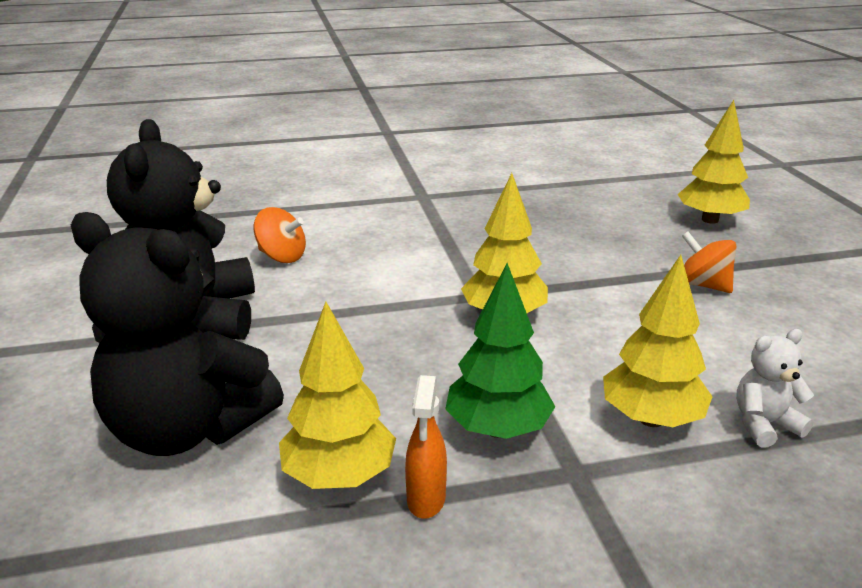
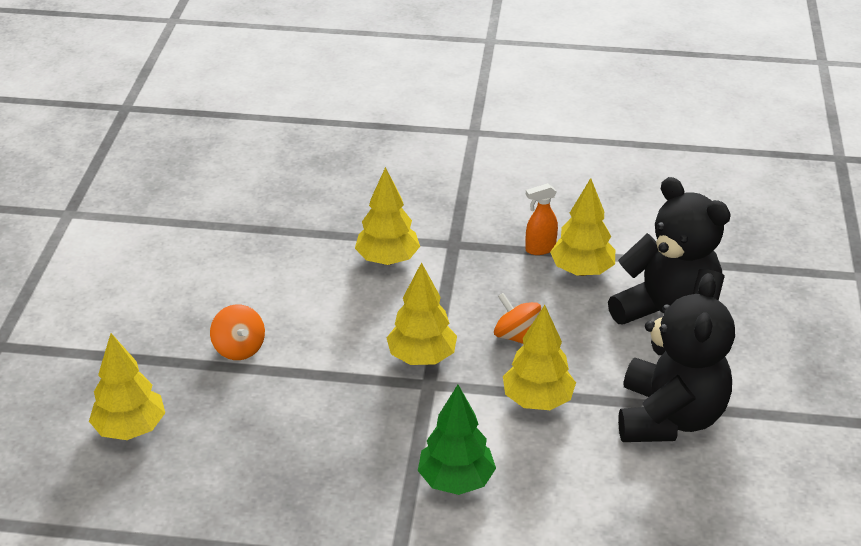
camera: 160 degrees left, 10 degrees up
orange spinning top [254,207,306,263] -> orange spinning top moved to [494,293,541,344]
orange spray bottle [405,375,447,519] -> orange spray bottle turned 135 degrees counterclockwise [525,183,558,255]
green tree [445,263,555,439] -> green tree moved to [418,385,496,495]
white teddy bear [736,329,814,448] -> none
none -> yellow tree [503,305,576,410]

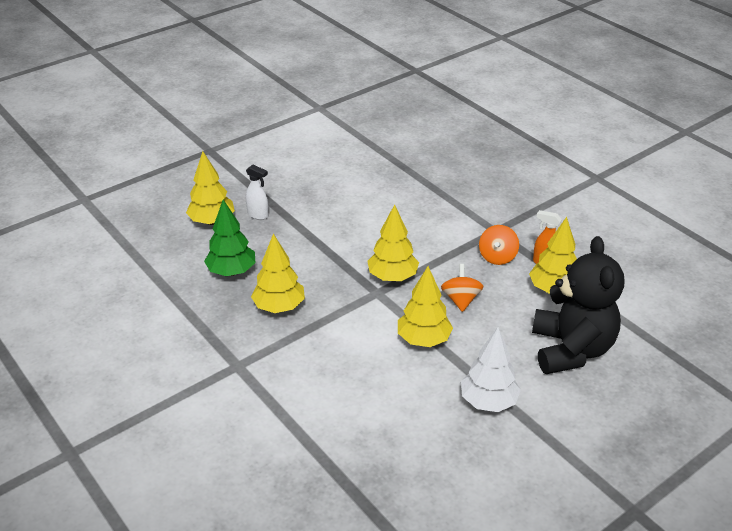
camera: 45 degrees right, 0 degrees up
orange spinning top [210,304,265,360] -> orange spinning top moved to [479,225,519,265]
yellow tree [355,167,420,265] -> yellow tree moved to [251,234,305,313]
green tree [418,385,496,495] -> green tree moved to [204,200,255,276]
black teddy bear [618,273,735,442] -> white tree [461,327,521,412]
none -> white spray bottle [246,165,269,220]

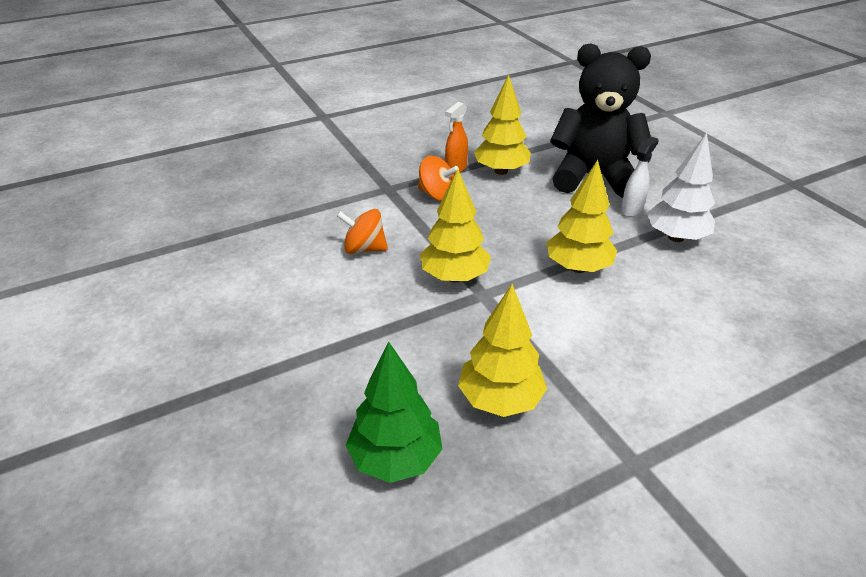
camera: 80 degrees left, 0 degrees up
yellow tree [186,151,235,225] -> none
white spray bottle [246,165,269,220] -> white spray bottle moved to [621,137,659,217]
orange spinning top [441,264,483,312] -> orange spinning top moved to [337,209,388,254]

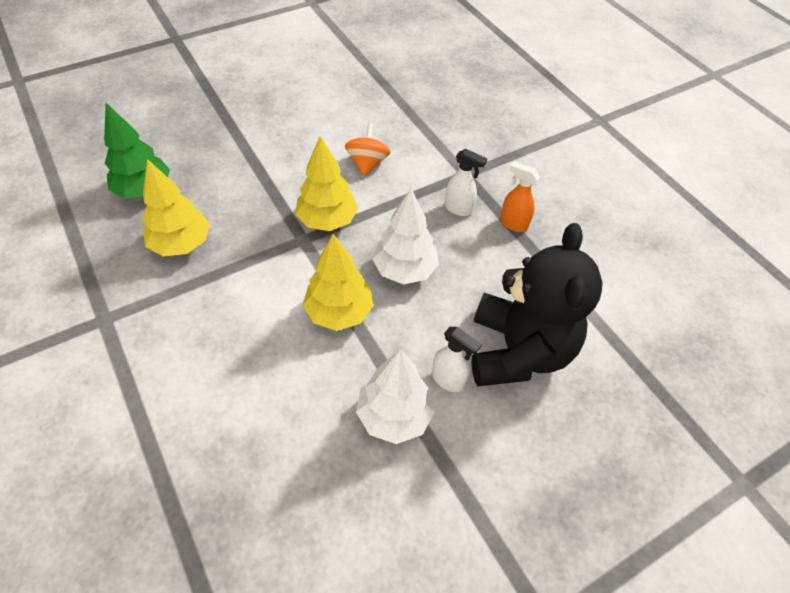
camera: 85 degrees right, 15 degrees up
orange spinning top [418,155,459,201] -> white spray bottle [445,149,487,216]
yellow tree [474,75,531,175] -> none
none -> white tree [372,188,439,285]

